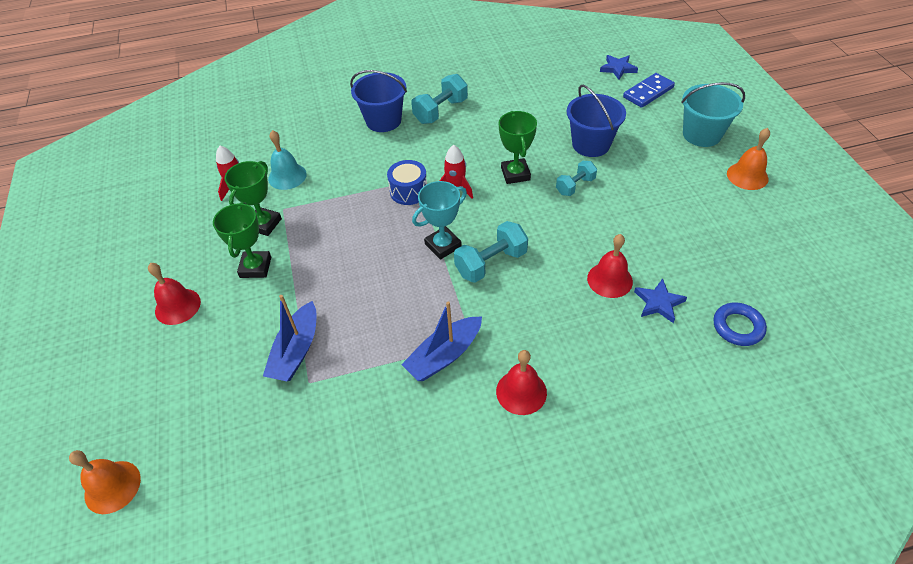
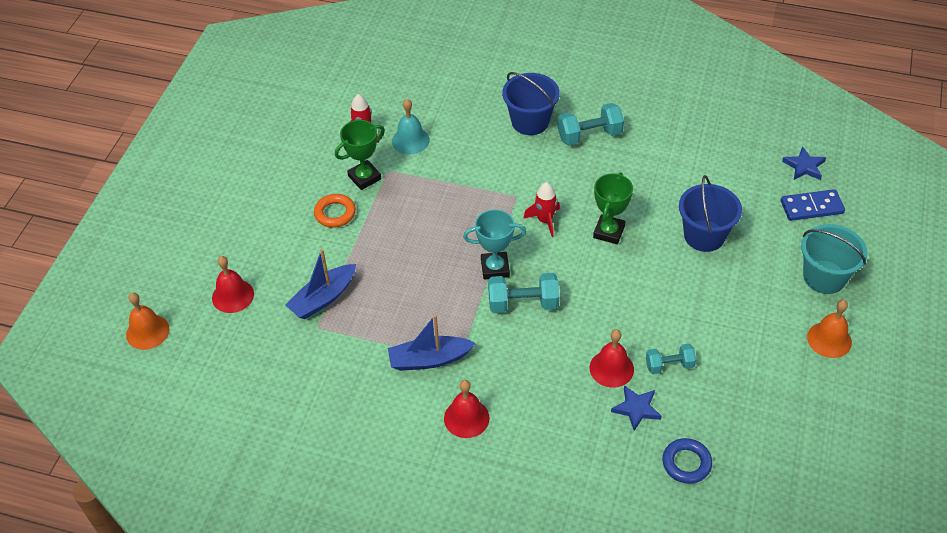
camera: 30 degrees right, 0 degrees up
red bell [148,263,201,325] -> red bell moved to [212,256,254,313]
green trophy [213,202,271,278] -> orange ring [314,194,356,228]
blue drum [387,160,427,205] -> none
turquoise dumbbell [556,161,597,196] -> turquoise dumbbell moved to [646,344,696,374]

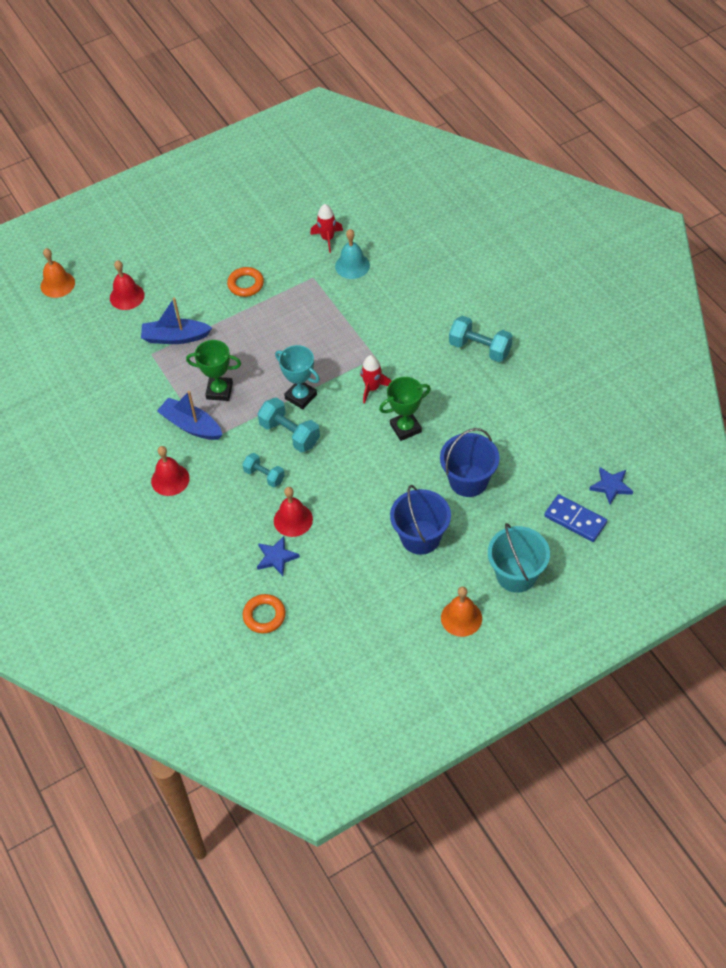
camera: 45 degrees right, 5 degrees up
green trophy [335,120,385,190] -> green trophy moved to [186,340,241,401]
blue bucket [502,72,560,135] -> blue bucket moved to [390,485,451,555]
turquoise dumbbell [646,344,696,374] -> turquoise dumbbell moved to [242,453,285,488]
blue ring [662,438,712,484] -> orange ring [243,594,286,634]

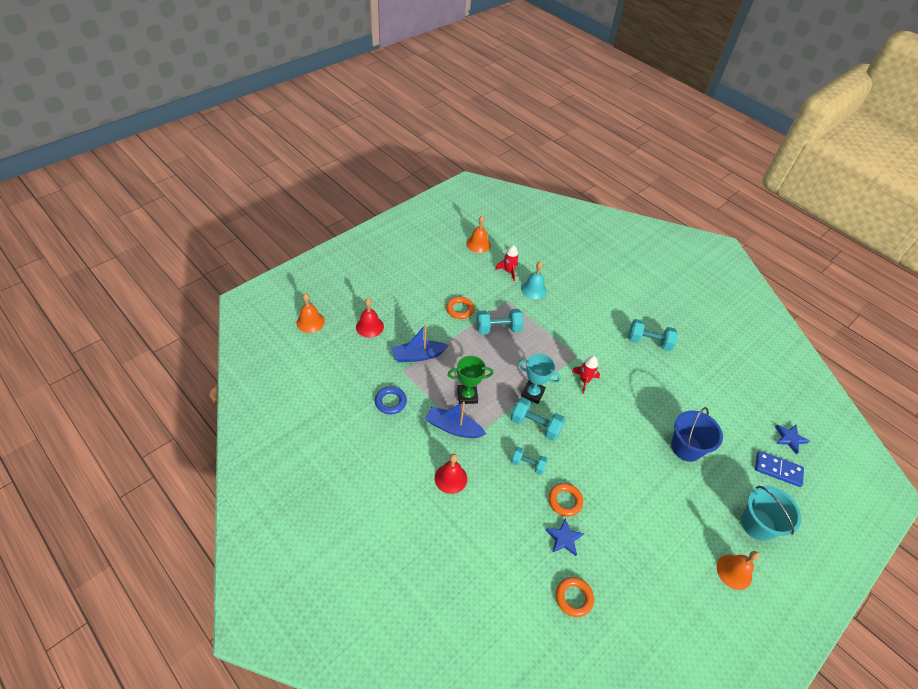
camera: 20 degrees left, 5 degrees down
red bell [274,487,313,537] -> orange ring [548,483,583,517]
green trophy [379,377,431,441] -> none
blue bucket [390,485,451,555] -> none
none -> blue ring [375,386,407,415]
none -> orange bell [466,216,491,253]
none -> turquoise dumbbell [476,309,524,334]

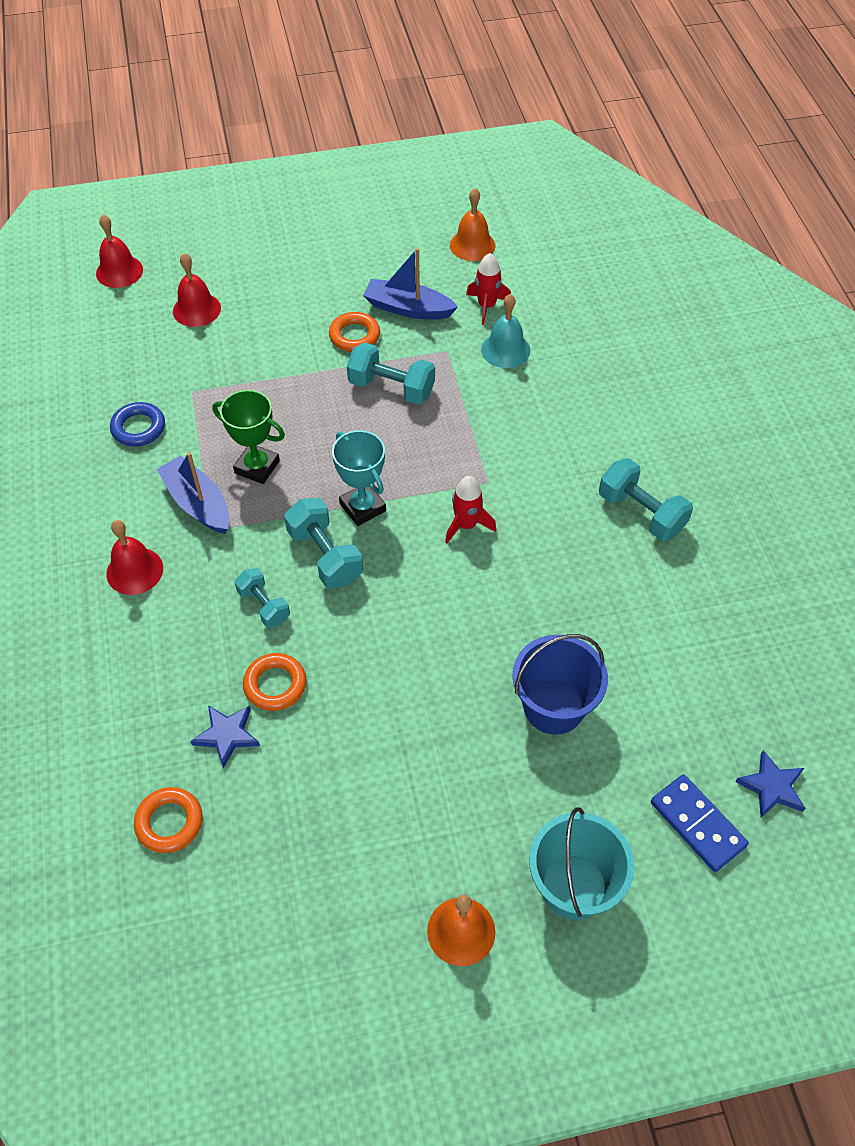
camera: 35 degrees right, 5 degrees up
orange bell [296,293,325,333] -> red bell [96,214,143,288]
blue boat [392,324,449,362] -> blue boat moved to [363,248,458,320]

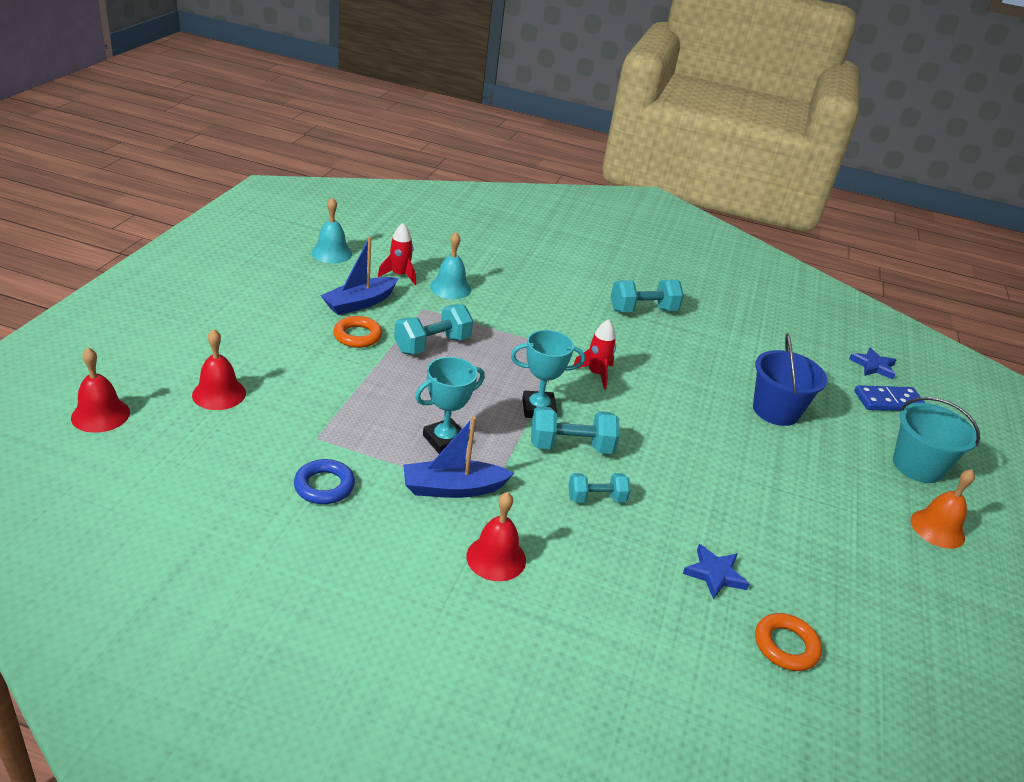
camera: 65 degrees left, 20 degrees down
green trophy [213,390,285,484] -> turquoise trophy [415,357,485,454]
orange ring [243,653,306,711] -> none
orange bell [450,188,495,261] -> turquoise bell [311,197,352,263]

